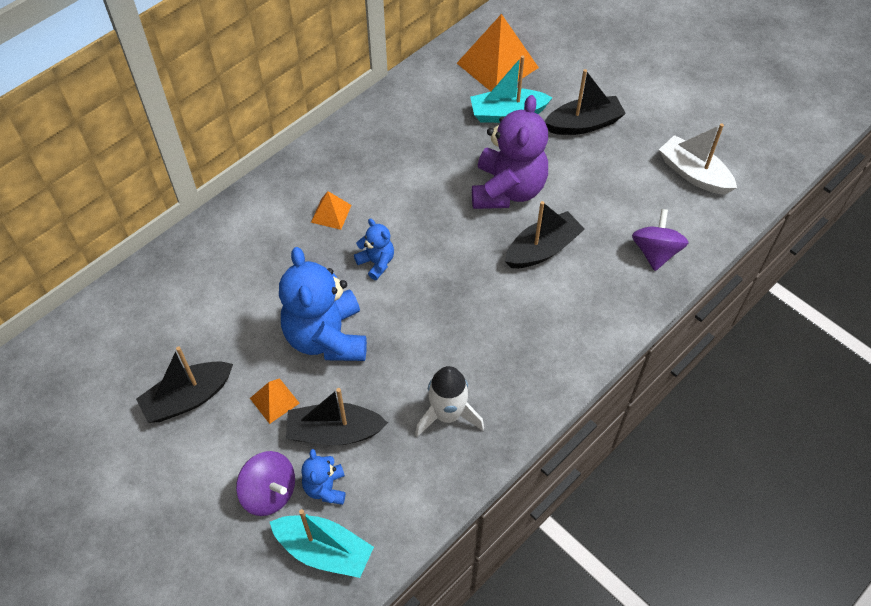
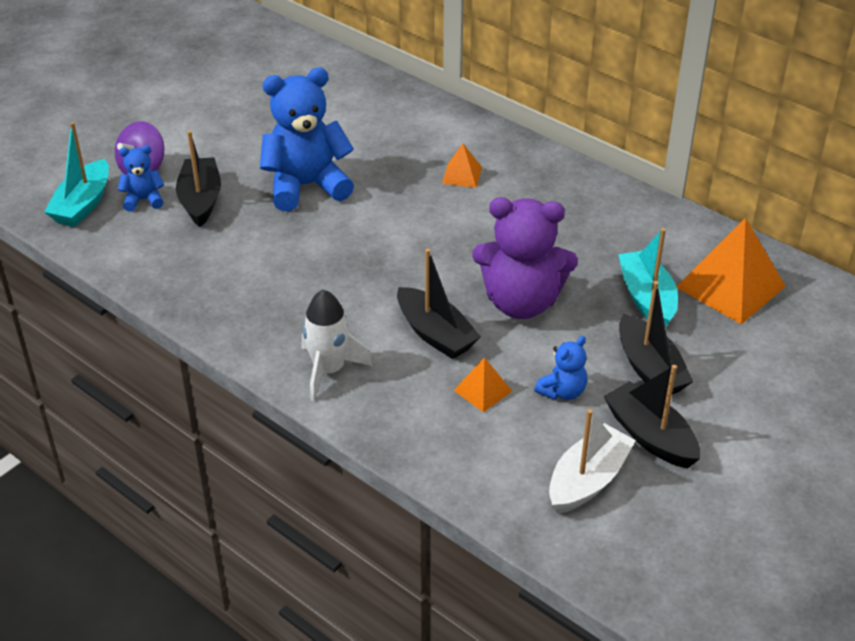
camera: 85 degrees right, 15 degrees down
black boat [136,347,233,423] -> black boat moved to [604,365,700,468]
orange pyramid [250,378,300,424] -> orange pyramid moved to [454,357,512,412]
blue teddy bear [354,219,394,280] -> blue teddy bear moved to [534,336,587,400]
white rocket [415,366,484,437] -> white rocket moved to [301,290,373,401]
purple spinning top [632,209,689,271] -> none

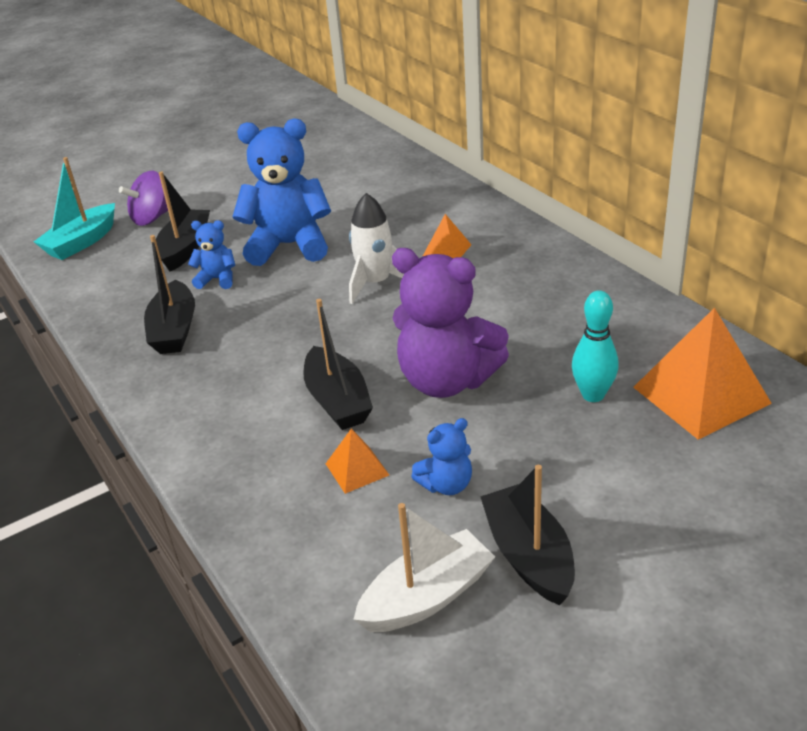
camera: 20 degrees right, 5 degrees down
blue teddy bear [118,145,164,212] -> blue teddy bear moved to [188,220,235,289]
white rocket [301,290,373,401] -> white rocket moved to [349,193,404,304]
turquoise boat [618,228,678,327] -> turquoise bowling pin [572,290,619,402]
black boat [619,281,694,394] -> black boat moved to [144,235,195,354]

